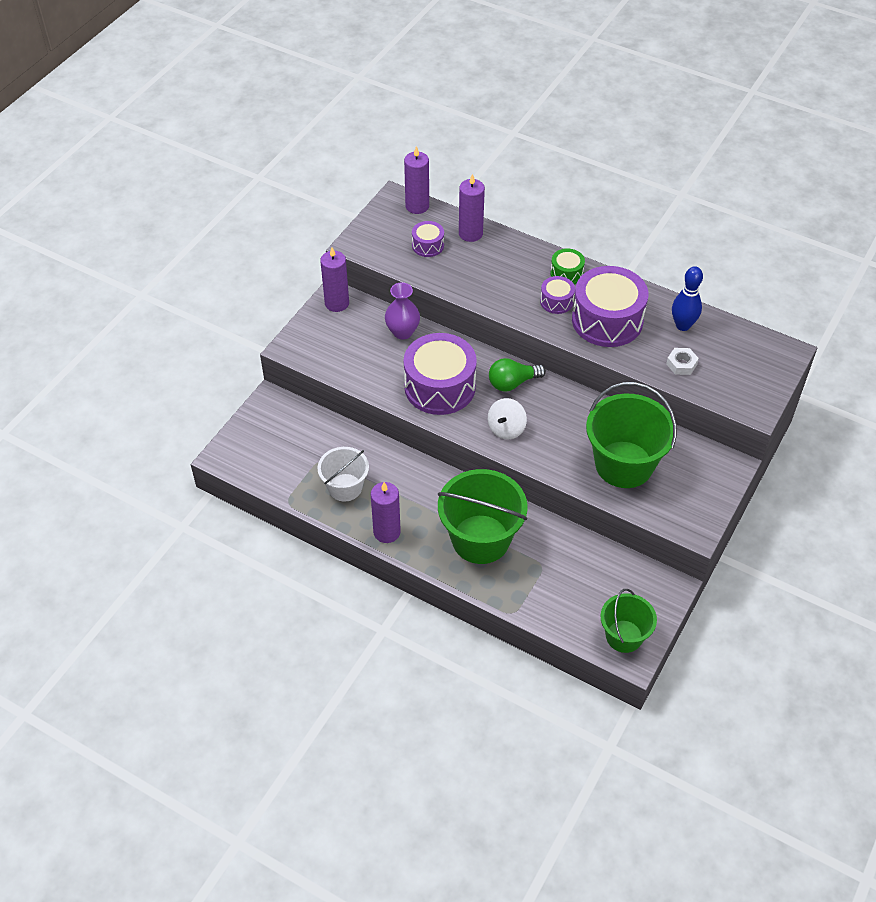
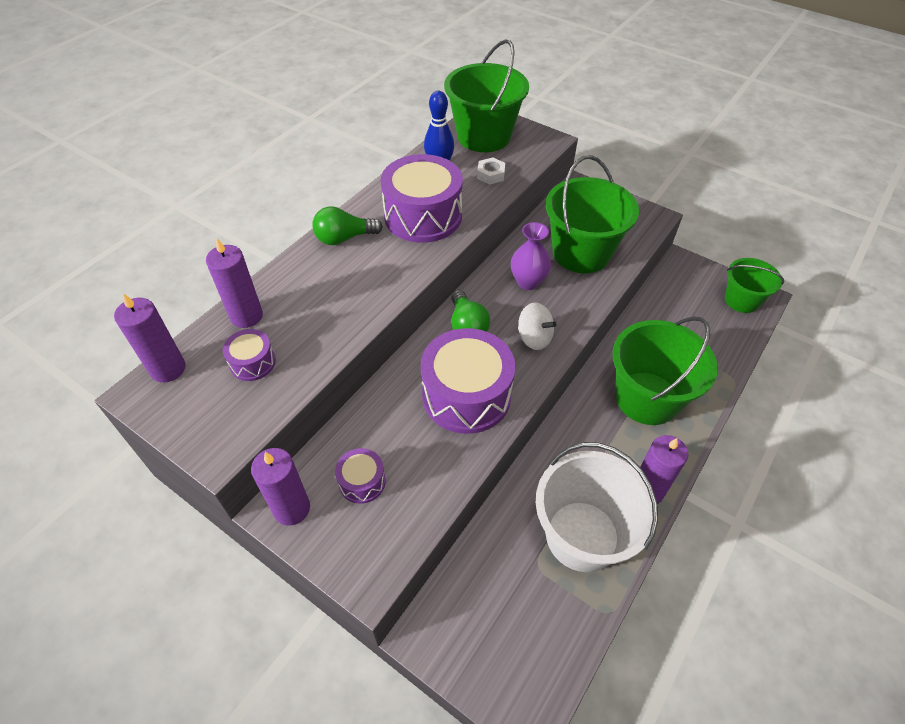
camera: 85 degrees left, 0 degrees up
white bucket [317,447,369,502] -> white bucket [536,442,658,572], size x1.67
purple vase [385,283,420,339] -> purple vase moved to [511,222,551,290]
purple drum [540,276,575,314] -> purple drum moved to [335,448,386,504]
green drum [550,249,585,284] -> green light bulb [312,206,383,245]
none -> green bucket [444,39,529,152]

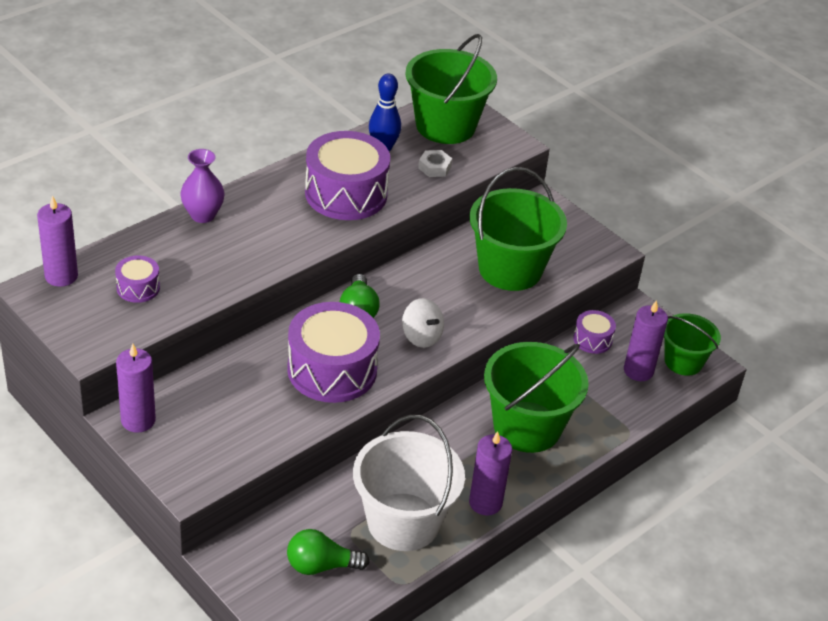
camera: 10 degrees right, 10 degrees down
purple candle [206,239,263,328] -> purple candle moved to [624,300,668,381]
green light bulb [312,206,383,245] -> green light bulb moved to [287,529,369,575]
purple drum [335,448,386,504] -> purple drum moved to [573,310,616,354]
purple vase [511,222,551,290] -> purple vase moved to [180,149,225,223]

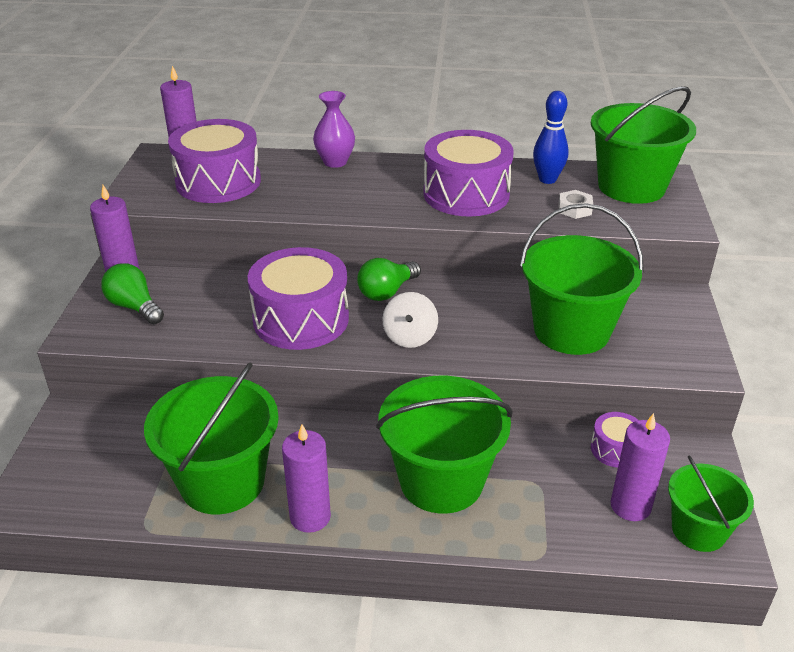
camera: 50 degrees right, 5 degrees down
purple drum [115,255,160,303] -> purple drum [168,119,261,203], size x2.10
green light bulb [287,529,369,575] -> green light bulb moved to [101,263,164,324]
white bucket [353,415,465,551] -> green bucket [144,362,279,514]

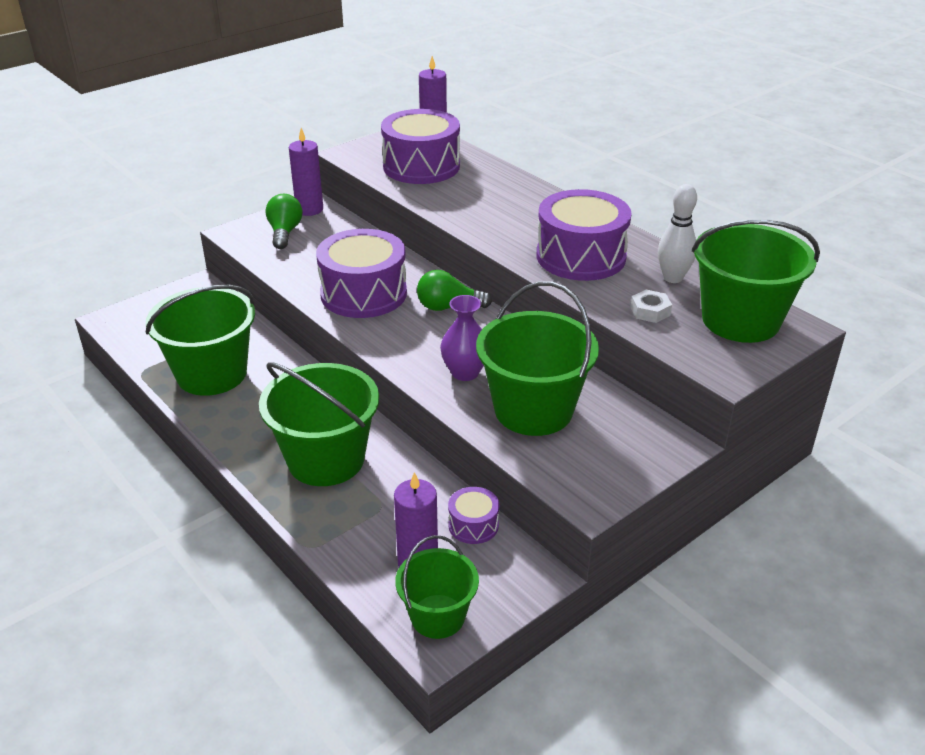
camera: 45 degrees right, 0 degrees up
purple candle [282,424,331,533] -> none
purple vase [313,91,355,168] -> purple vase moved to [440,295,484,381]
white spinning top [382,292,438,348] -> none
blue bowling pin [533,91,569,184] -> white bowling pin [658,184,697,283]

